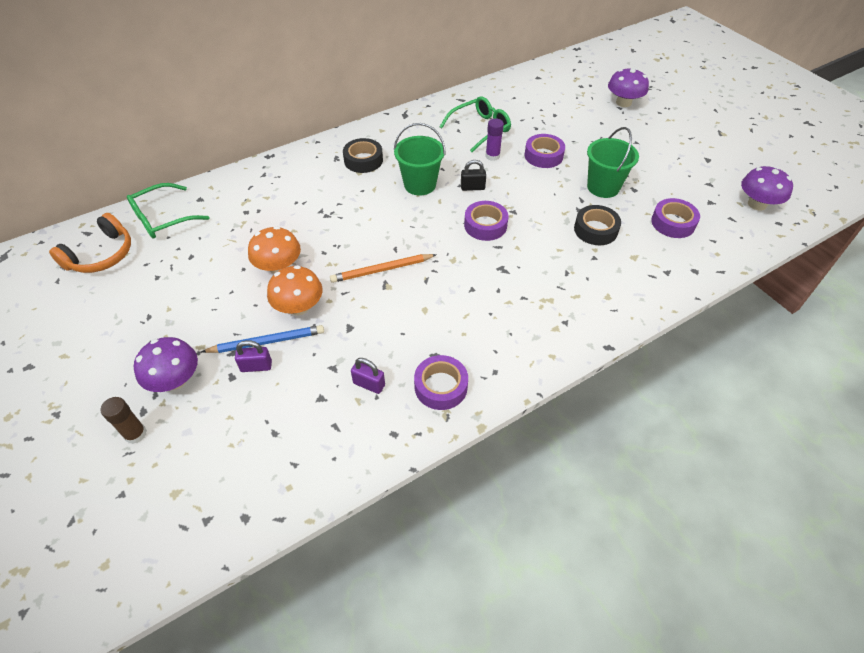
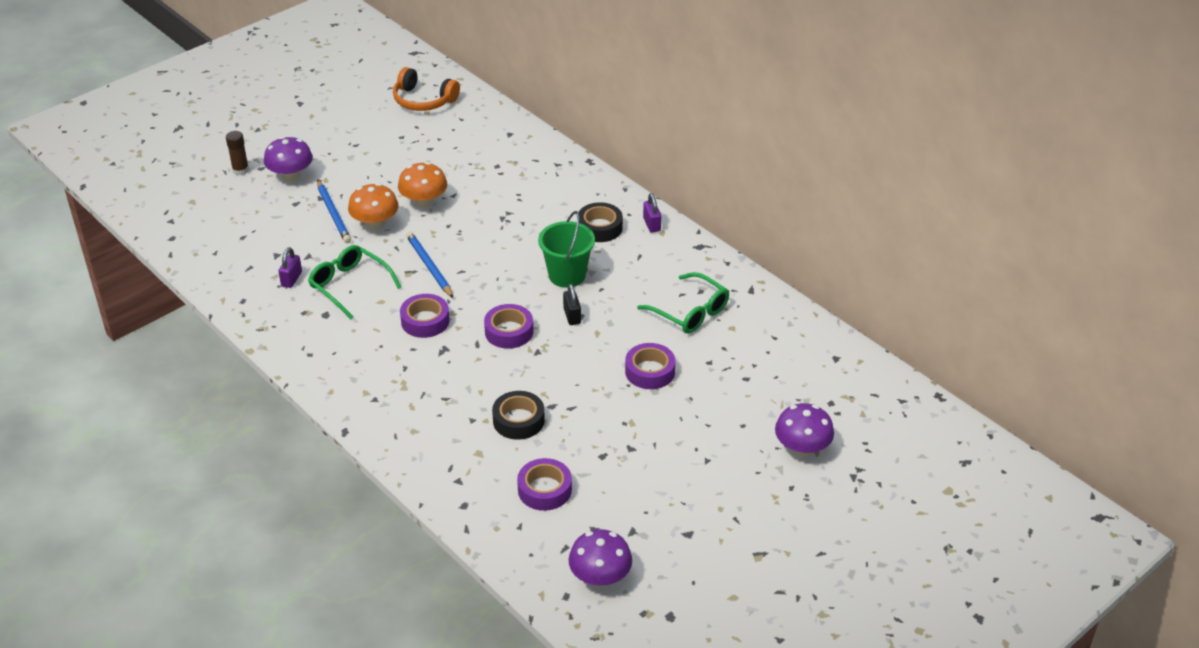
camera: 80 degrees right, 10 degrees down
green glasses [127,183,209,239] -> green glasses moved to [308,245,401,319]
purple padlock [235,340,272,372] -> purple padlock moved to [643,193,661,232]
orange pencil [330,254,437,283] -> blue pencil [406,232,453,298]
purple tape [414,355,468,410] -> purple tape moved to [400,294,450,338]
purple glue stick [486,118,504,161] -> none
green bucket [587,127,639,198] -> none

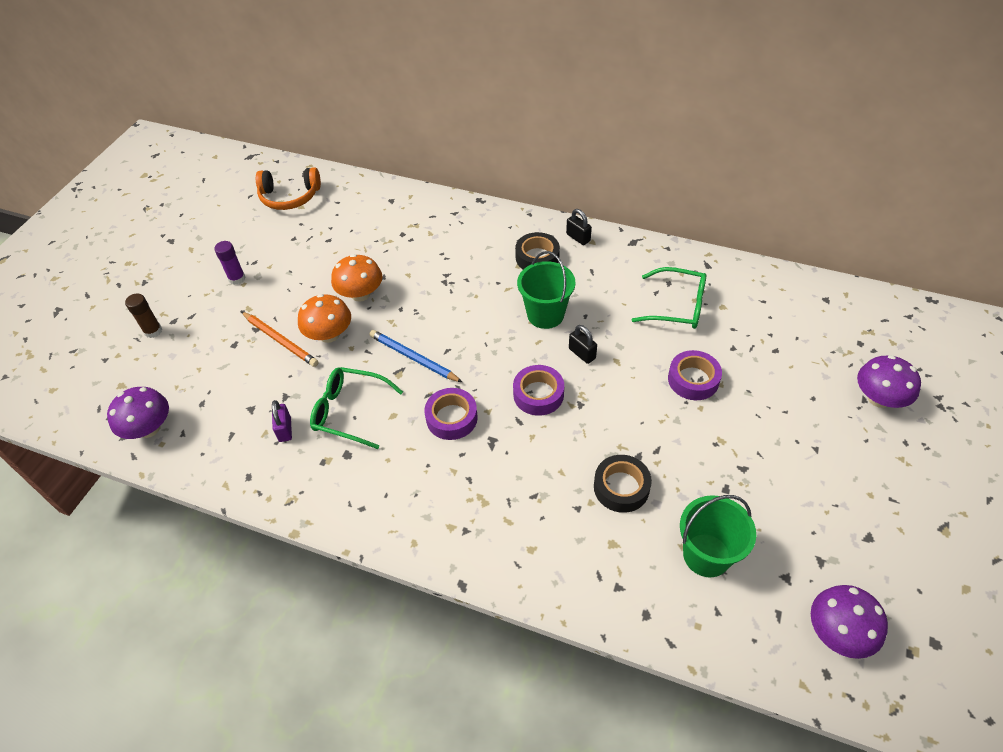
camera: 25 degrees left, 10 degrees up
purple mushroom [264,136,313,182] -> purple mushroom moved to [107,387,169,439]
blue pencil [317,180,351,243] -> orange pencil [241,312,319,367]
purple tape [517,458,572,511] -> green bucket [680,495,756,577]
purple padlock [643,193,661,232] -> black padlock [566,209,592,245]
none -> purple glue stick [214,241,246,285]

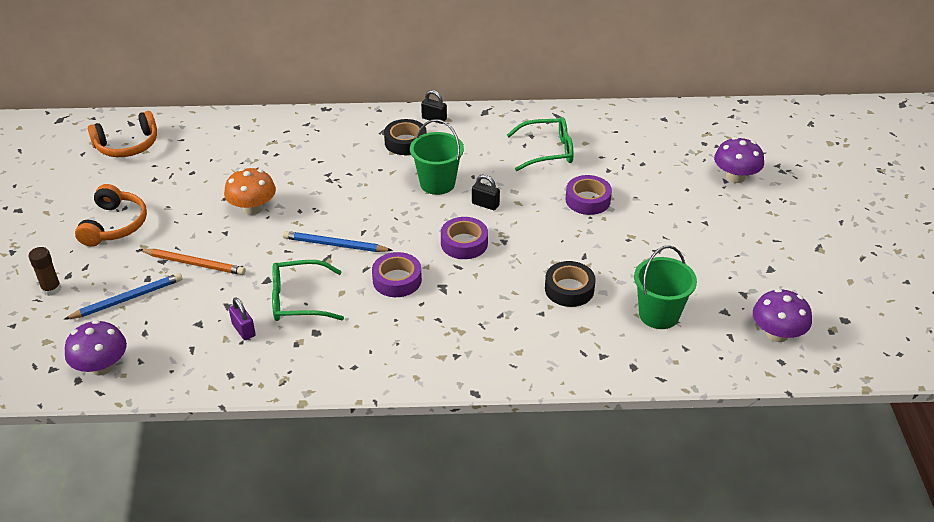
camera: 25 degrees left, 10 degrees down
purple glue stick [214,241,246,285] -> orange headphones [75,184,147,247]
orange mushroom [298,294,351,343] -> none
none -> blue pencil [64,273,182,320]

